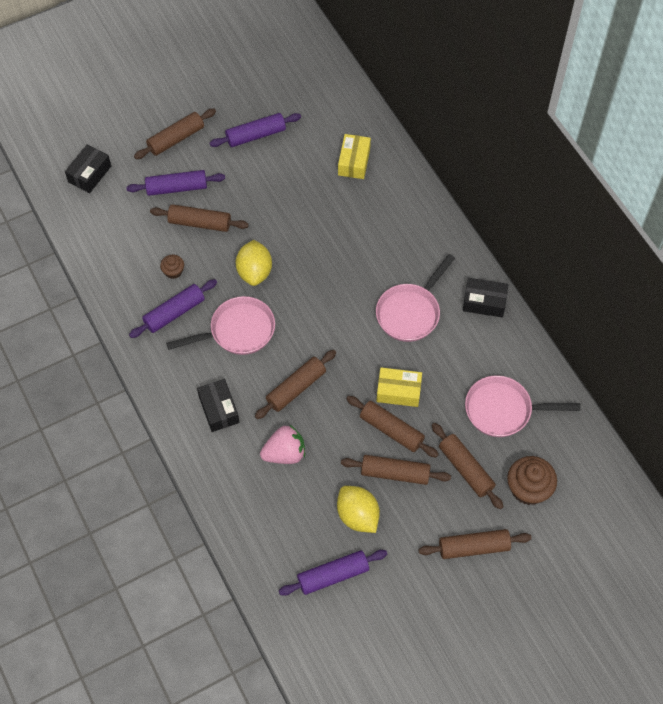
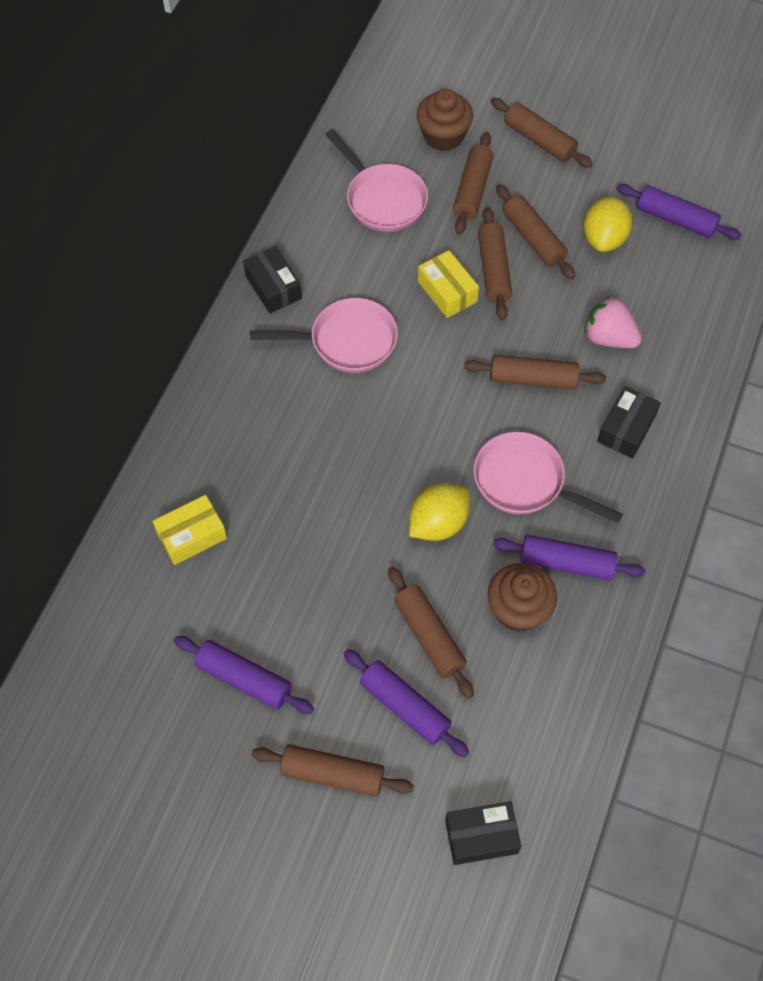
camera: 130 degrees left, 0 degrees up
brown cupcake [160,255,184,279] -> brown cupcake [488,563,557,632], size x1.88

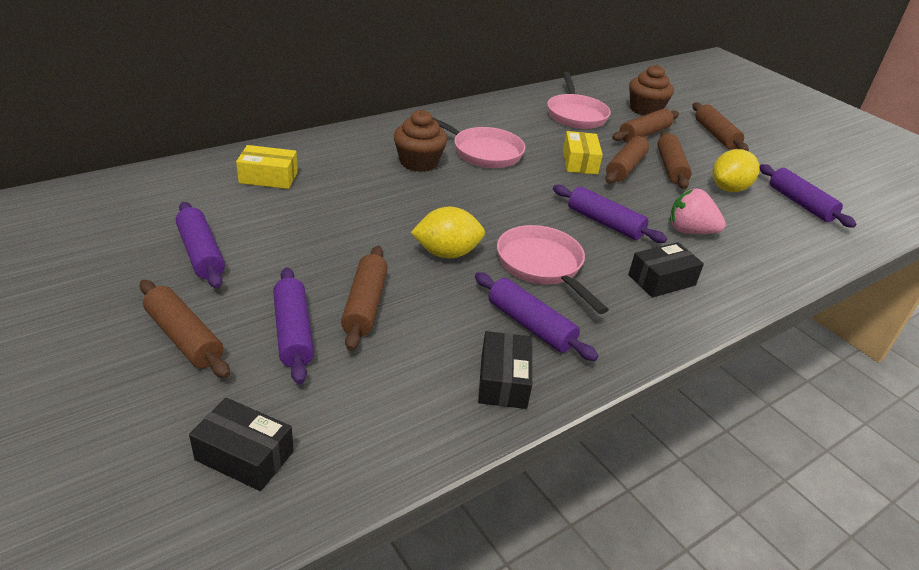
camera: 30 degrees right, 25 degrees down
black box [243,246,302,313] -> black box moved to [478,331,532,409]
brown rolling pin [464,355,606,390] -> purple rolling pin [553,185,667,243]
brown cupcake [488,563,557,632] -> brown cupcake moved to [394,110,447,172]
pink strawberry [584,296,642,348] -> pink strawberry turned 45 degrees counterclockwise [670,188,726,234]

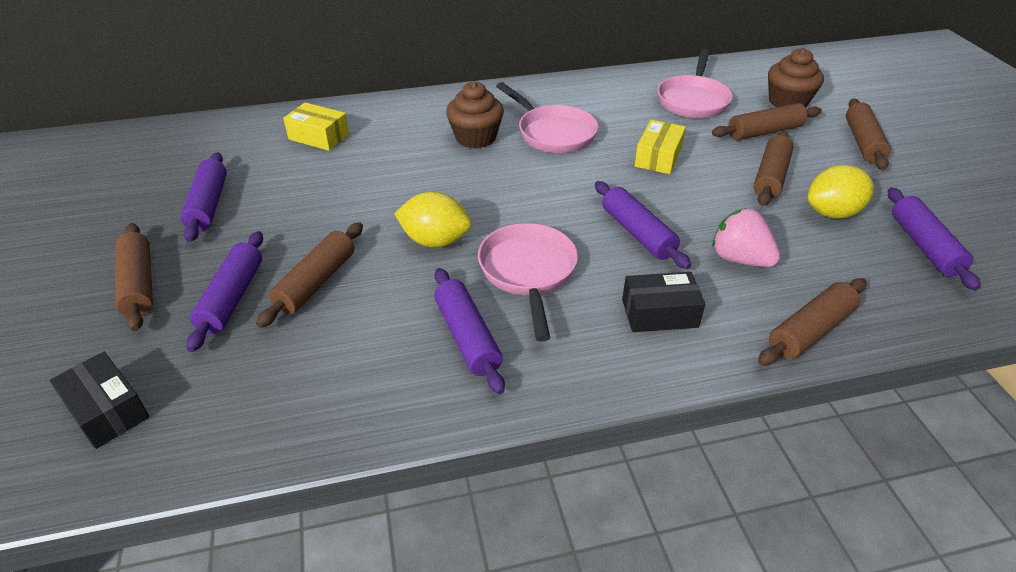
camera: 25 degrees right, 5 degrees up
black box [478,331,532,409] -> none
brown rolling pin [605,135,649,184] -> brown rolling pin moved to [758,278,867,366]

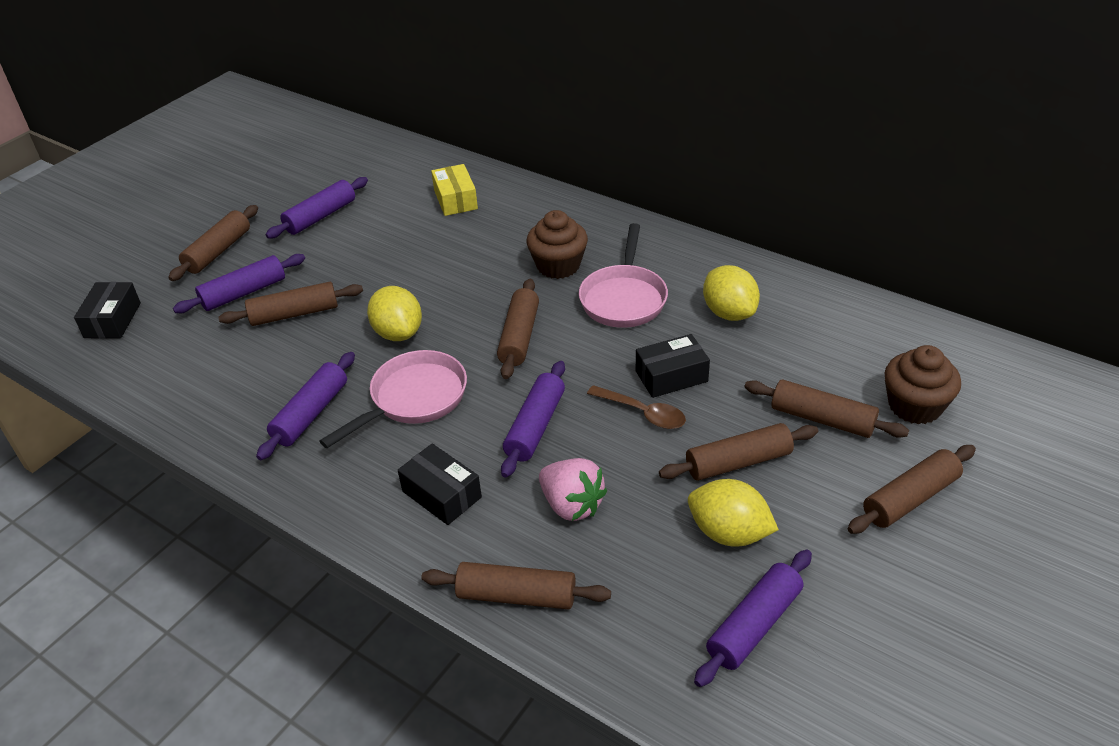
camera: 50 degrees right, 0 degrees up
yellow box [635,119,686,174] -> black box [636,334,710,398]
pink pan [657,49,733,119] -> none
pink strawberry [712,208,780,267] -> pink strawberry turned 135 degrees clockwise [539,458,607,521]
none -> brown rolling pin [497,279,539,379]
none -> brown spoon [587,385,686,429]
none -> yellow lemon [703,265,760,321]

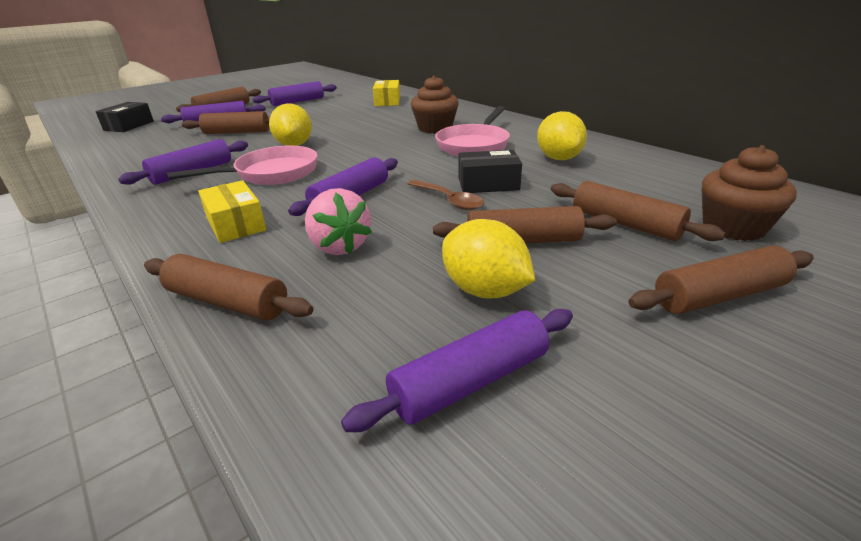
camera: 15 degrees right, 10 degrees down
black box [398,444,482,525] -> yellow box [198,180,266,243]
brown rolling pin [497,279,539,379] -> none

